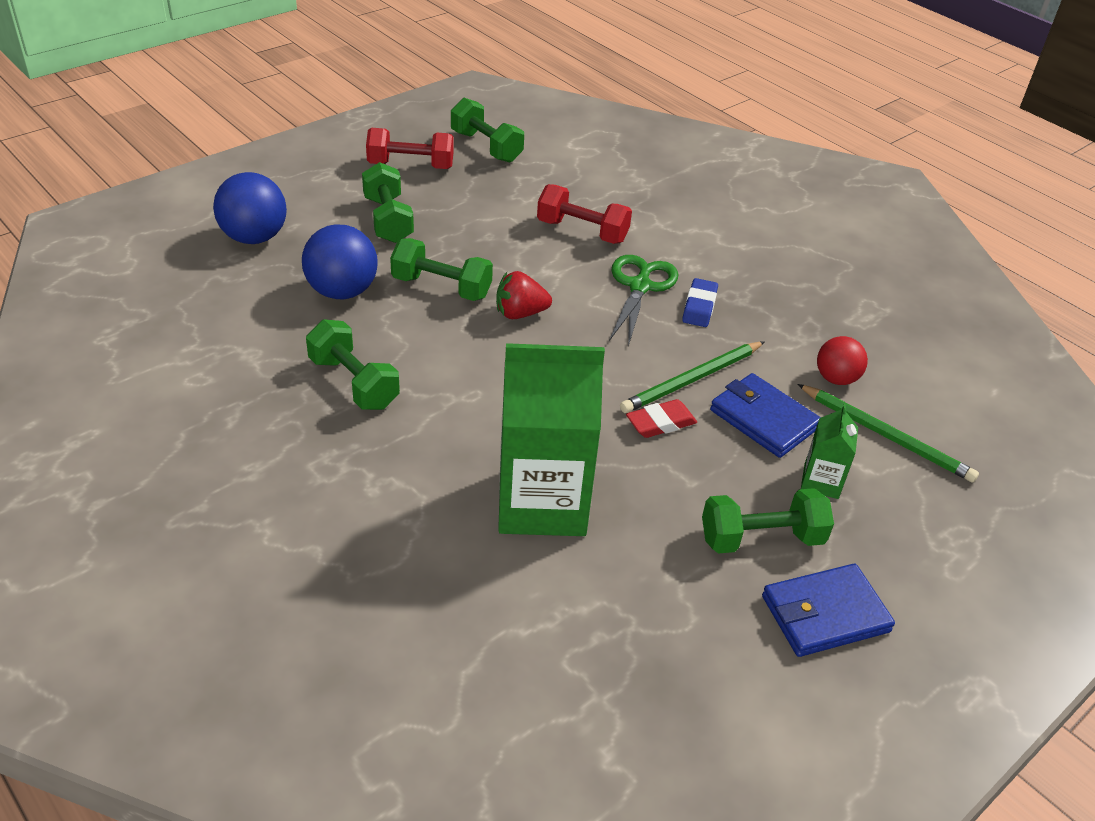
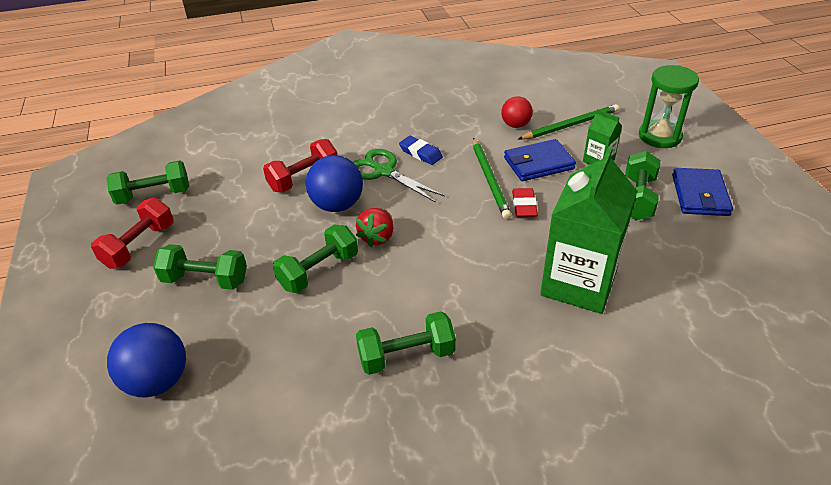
camera: 60 degrees left, 0 degrees up
blue ball [302,224,378,299] -> blue ball moved to [306,155,363,212]
none -> green hourglass [639,65,699,148]

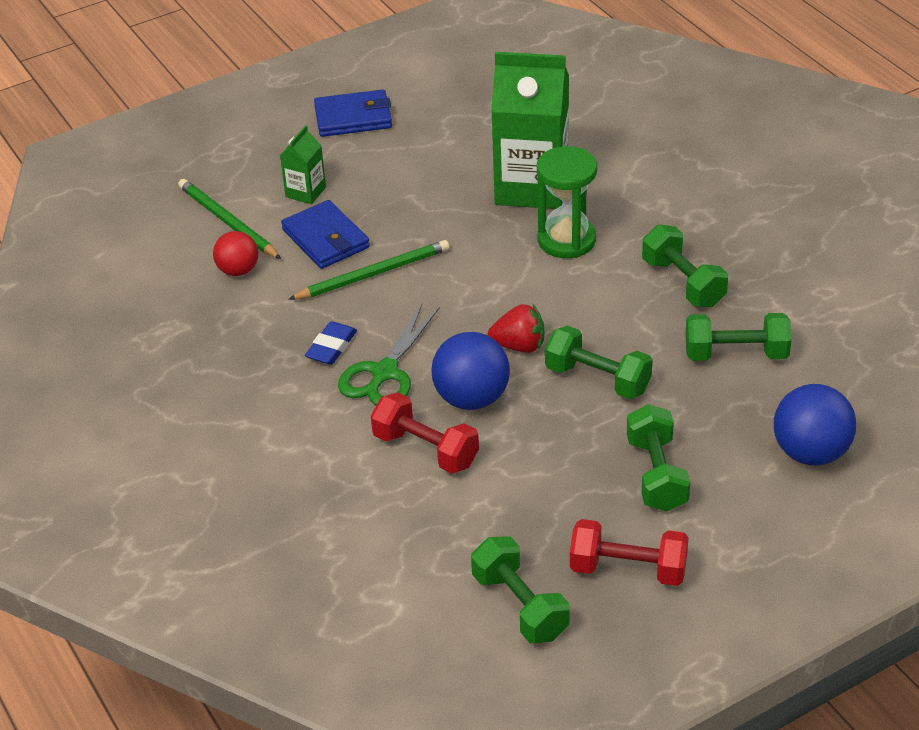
camera: 105 degrees left, 0 degrees up
red eraser [512,188,538,217] -> none
green dumbbell [625,151,660,220] -> green dumbbell moved to [685,313,792,361]
green hourglass [639,65,699,148] -> green hourglass moved to [537,146,597,258]

